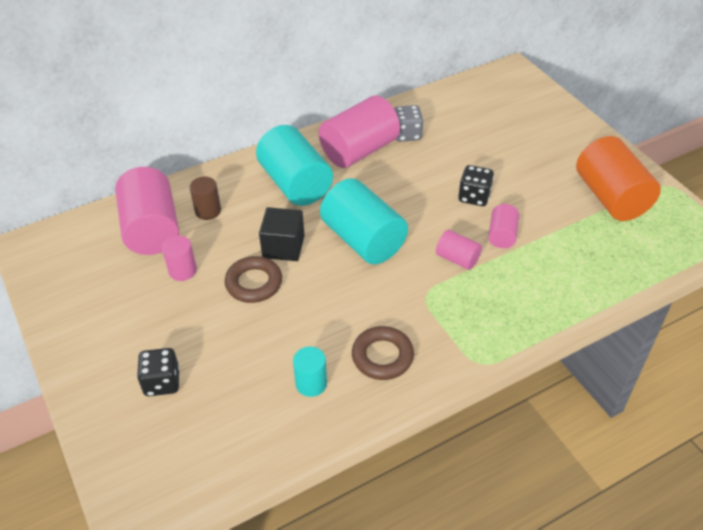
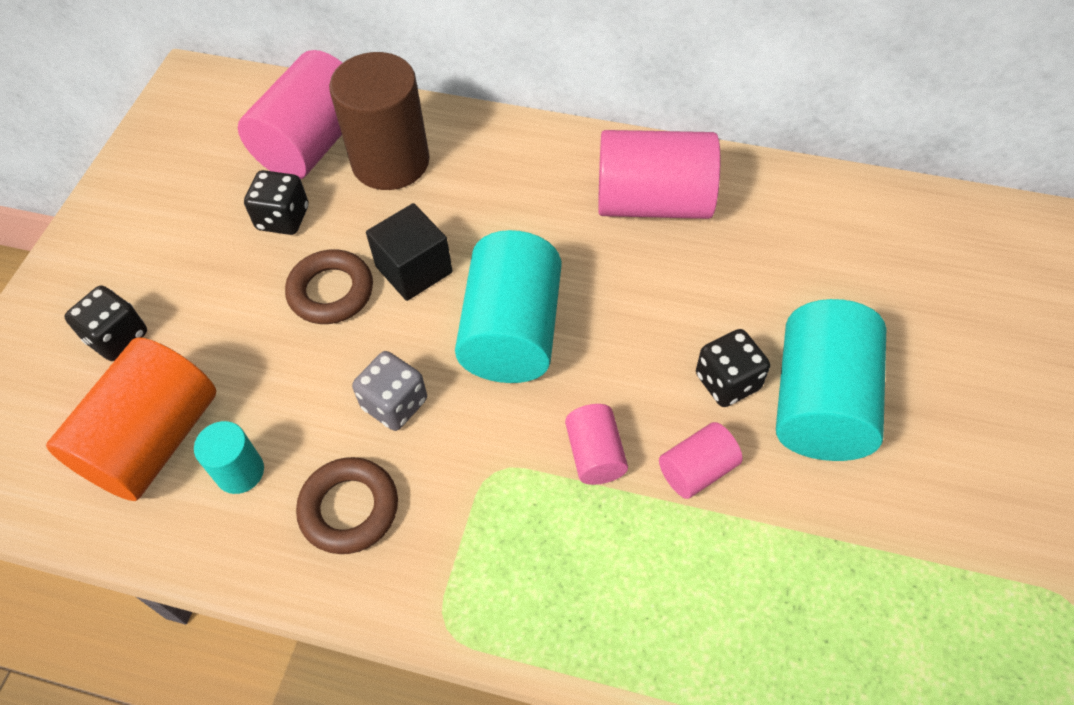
camera: 45 degrees right, 10 degrees up
pink cylinder [162,235,197,281] -> black dice [244,170,308,235]
brown cylinder [189,177,221,220] -> brown cylinder [329,52,430,190], size x2.00
turquoise cylinder [256,125,333,206] -> turquoise cylinder moved to [776,299,886,461]
grey dice [394,105,424,142] -> grey dice moved to [352,351,427,431]
orange cylinder [576,136,661,221] -> orange cylinder moved to [46,337,216,501]

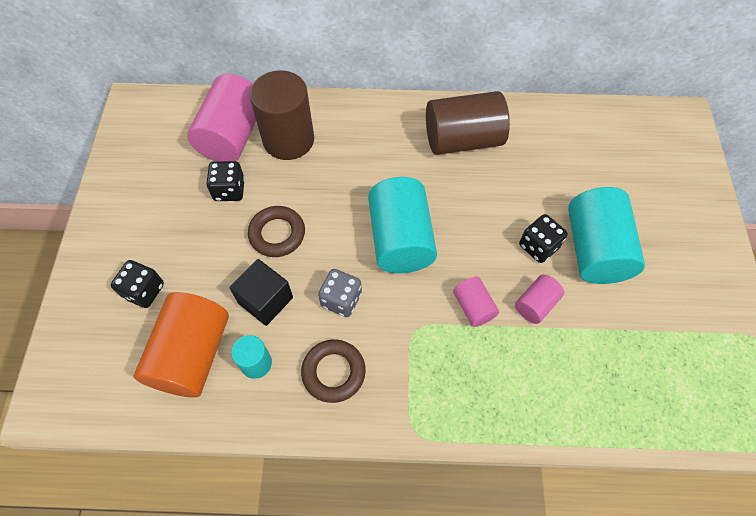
camera: 15 degrees left, 5 degrees up
black cube [366,203,453,301] -> black cube moved to [229,259,293,326]
pink cylinder [598,130,720,219] -> brown cylinder [426,91,510,155]

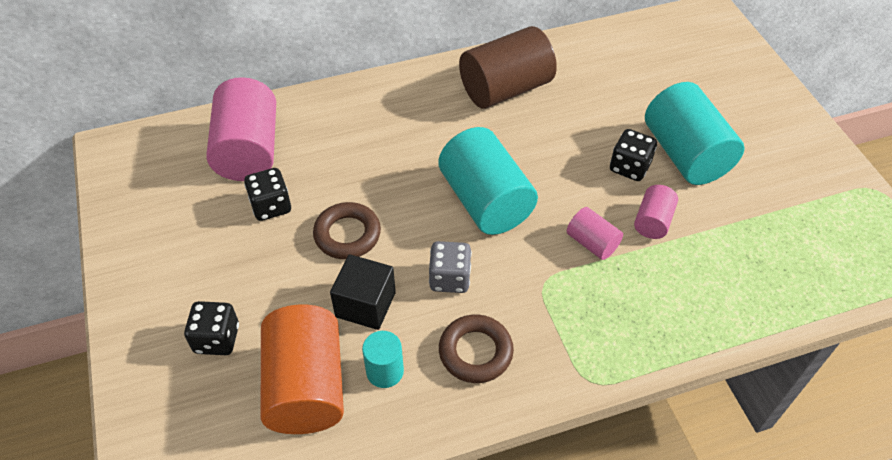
camera: 20 degrees left, 10 degrees down
brown cylinder [250,70,314,160] -> none

